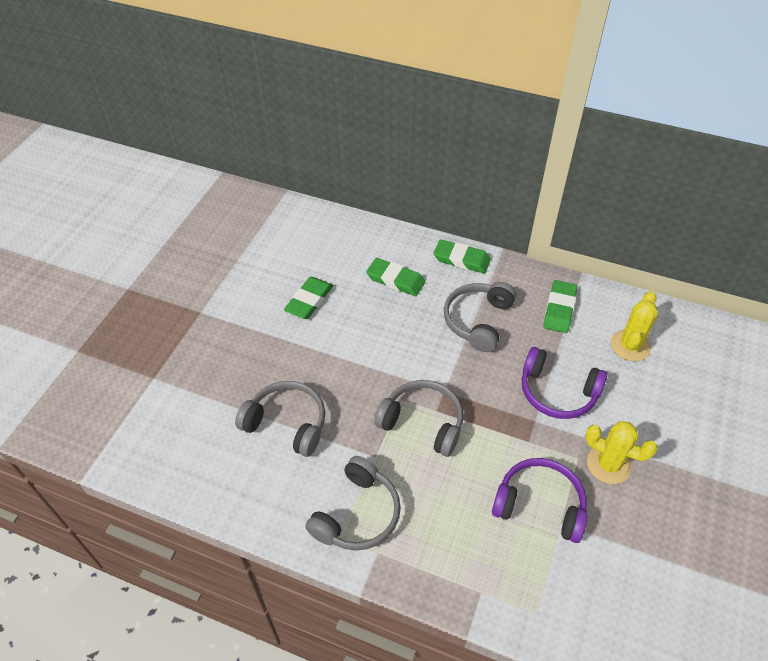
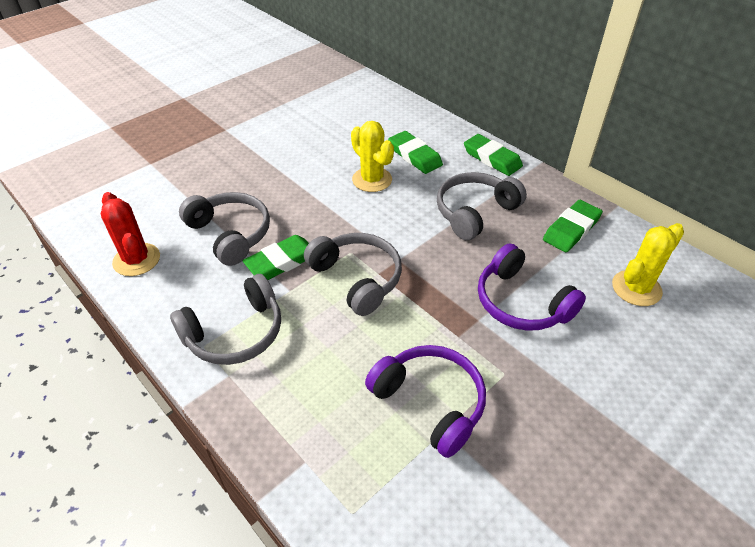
camera: 25 degrees right, 5 degrees down
green eraser [284,277,333,319] -> green eraser moved to [242,235,309,280]
yellow cactus [585,421,658,484] -> yellow cactus moved to [351,121,394,192]
none -> red cactus [101,192,160,276]

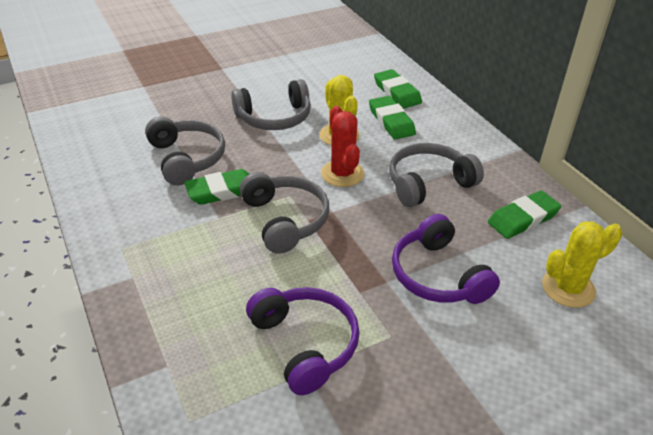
camera: 15 degrees right, 5 degrees down
red cactus [101,192,160,276] -> red cactus moved to [321,106,364,187]
grey headphones [170,274,281,365] -> grey headphones moved to [231,79,311,130]
green eraser [464,134,523,176] -> green eraser moved to [374,69,422,109]

